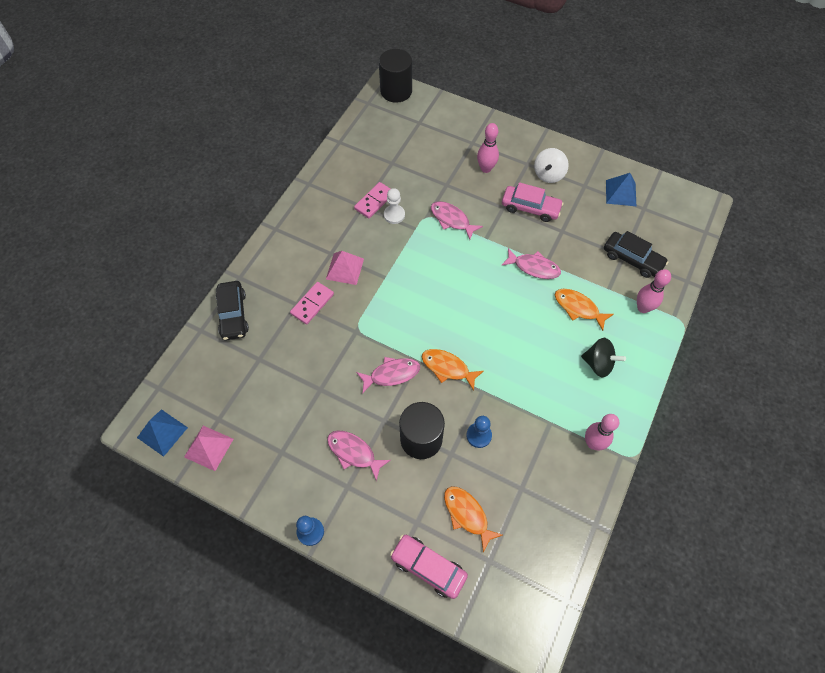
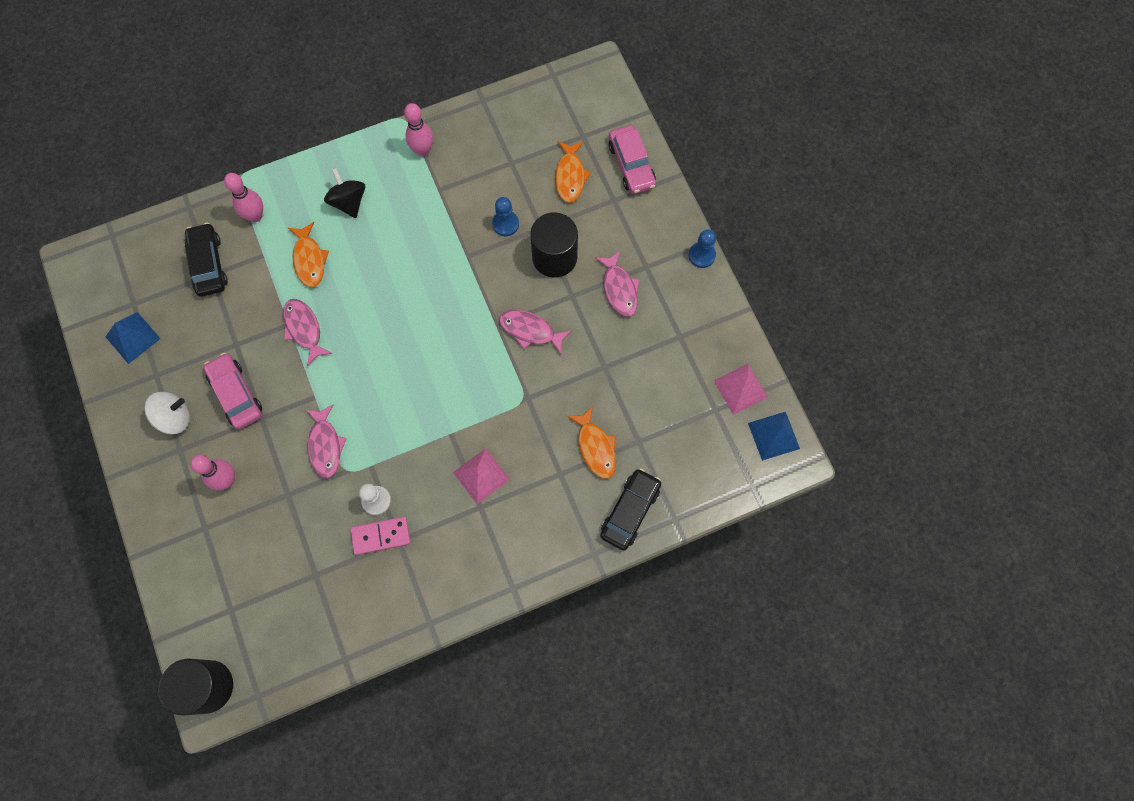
camera: 140 degrees left, 10 degrees up
pink domino [290,282,334,325] -> none
orange fish [422,349,484,391] -> orange fish moved to [567,406,616,479]

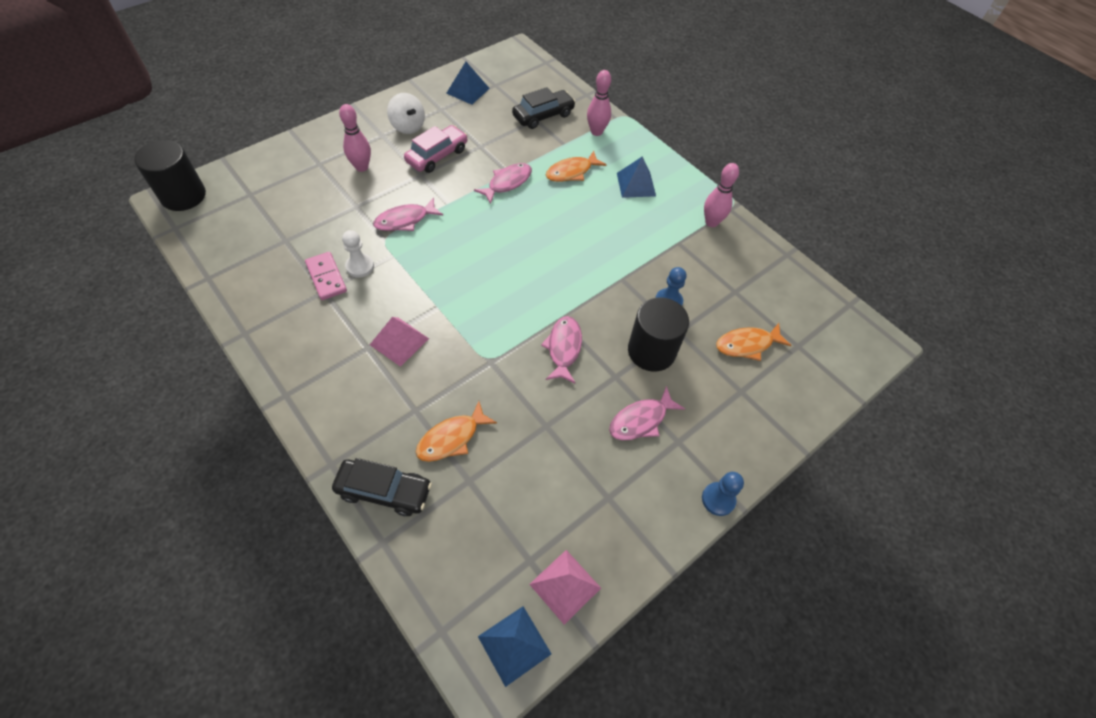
camera: 70 degrees right, 15 degrees down
black spinning top [324,168,365,218] -> blue pyramid [617,157,656,198]
pink car [609,125,656,194] -> none

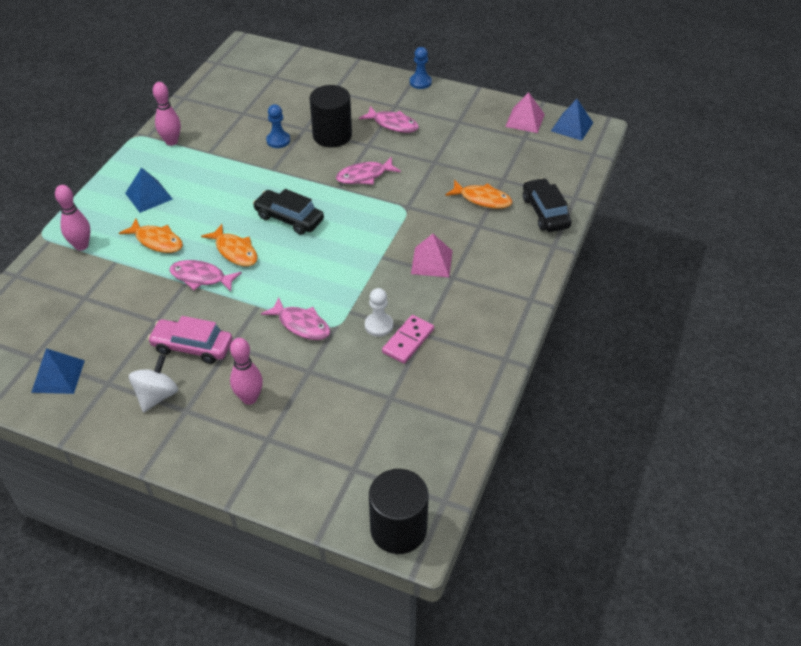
camera: 115 degrees left, 10 degrees down
black car [512,87,576,129] -> black car moved to [253,189,324,235]
orange fish [716,323,791,361] -> orange fish moved to [201,224,258,266]

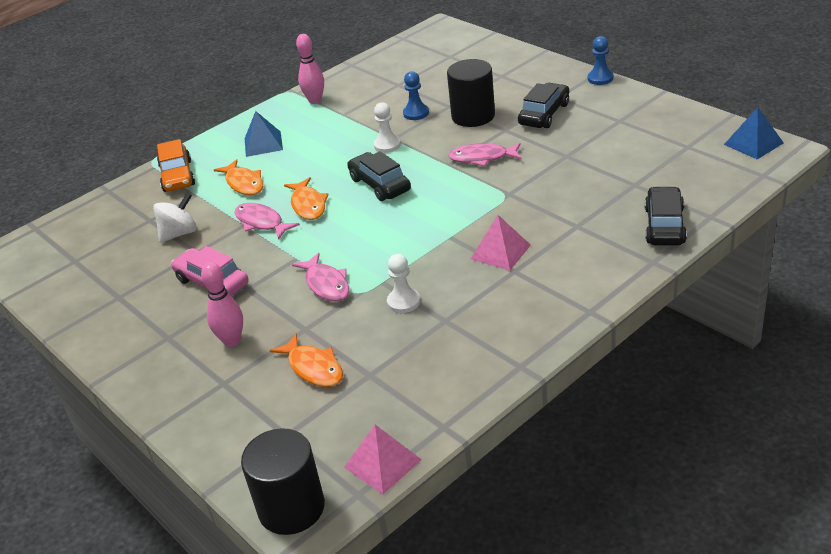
camera: 30 degrees right, 10 degrees down
blue pyramid [31,348,85,394] -> none
pink bowling pin [55,185,90,251] -> orange car [157,139,195,192]
white spinning top [129,355,178,413] -> white spinning top moved to [153,193,197,243]
pink fish [359,106,419,133] -> black car [518,83,569,128]
pink domino [382,315,434,364] -> none
orange fish [445,180,512,209] -> orange fish moved to [269,333,343,387]
pink pyramid [505,92,545,133] -> pink pyramid moved to [344,425,422,494]
none -> white pawn [374,102,401,153]

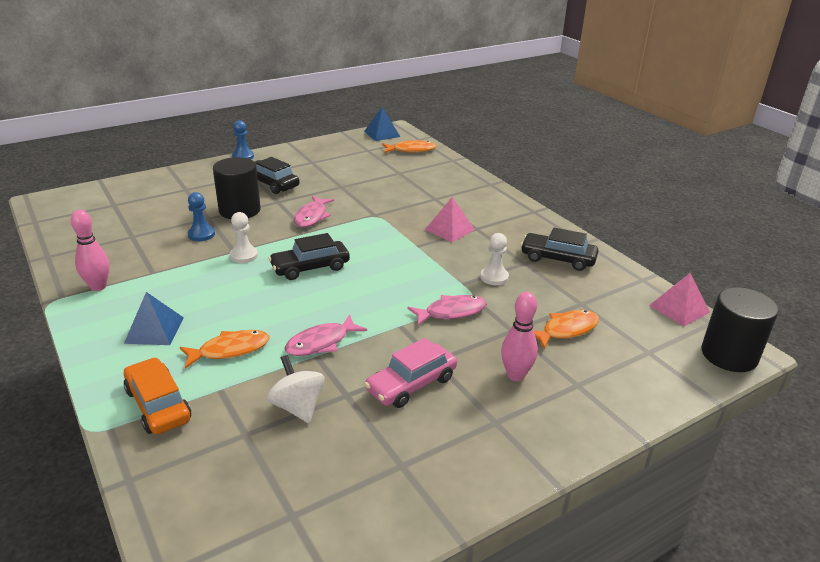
camera: 85 degrees left, 5 degrees down
orange car [157,139,195,192] -> orange car turned 120 degrees counterclockwise [124,357,191,435]
orange fish [284,177,329,220] -> orange fish moved to [382,140,436,153]
black car [645,186,687,246] -> black car moved to [521,228,598,271]

